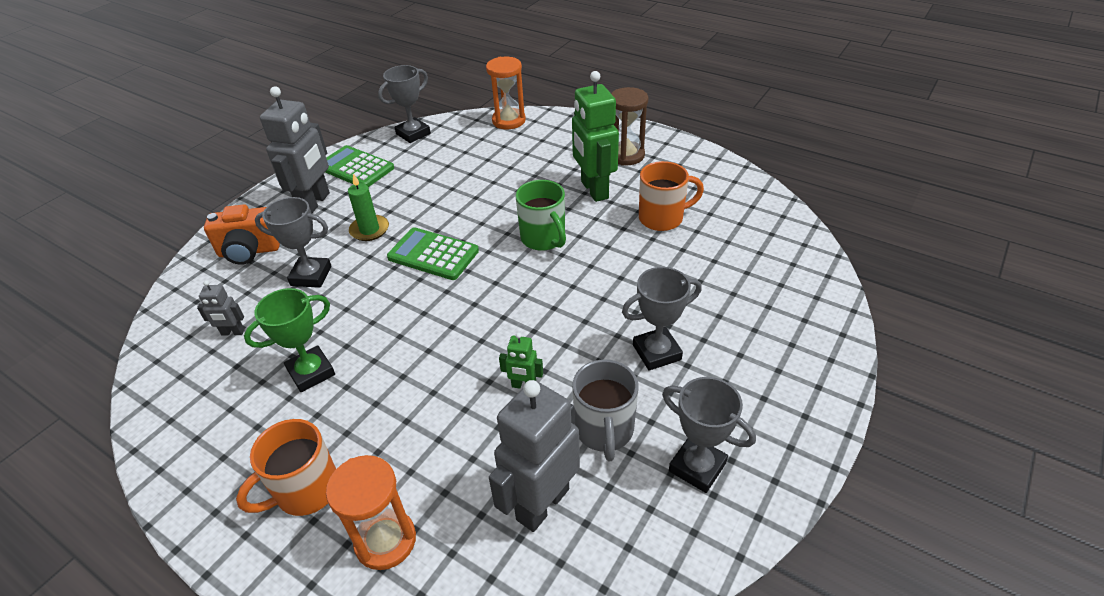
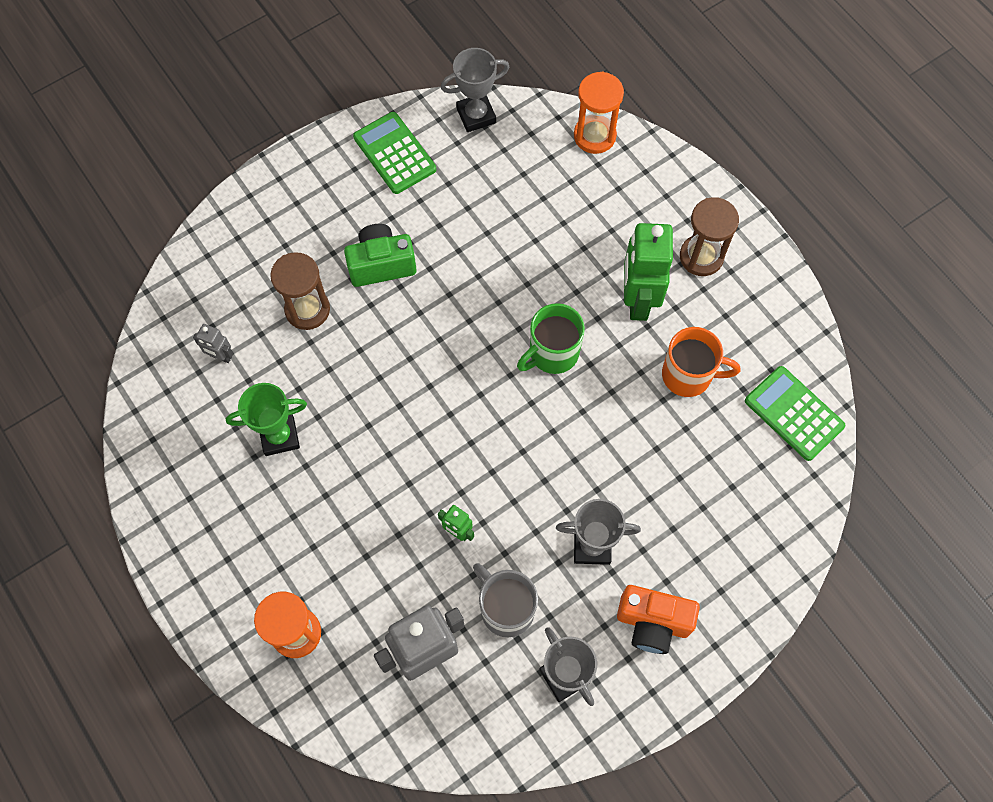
camera: 20 degrees right, 25 degrees up
orange camera [204,204,280,265] -> orange camera moved to [617,585,700,654]
orange mug [236,419,336,516] -> none
grey trophy [255,197,332,288] -> brown hourglass [270,252,330,330]
grey robot [260,87,330,214] -> none
green candle [348,173,389,241] -> green camera [344,224,417,287]
green calculator [387,227,479,280] -> green calculator moved to [745,366,845,461]
green mug [515,180,566,251] -> green mug turned 60 degrees clockwise [517,303,585,374]
grey mug [572,359,639,461] -> grey mug turned 120 degrees clockwise [473,563,538,637]

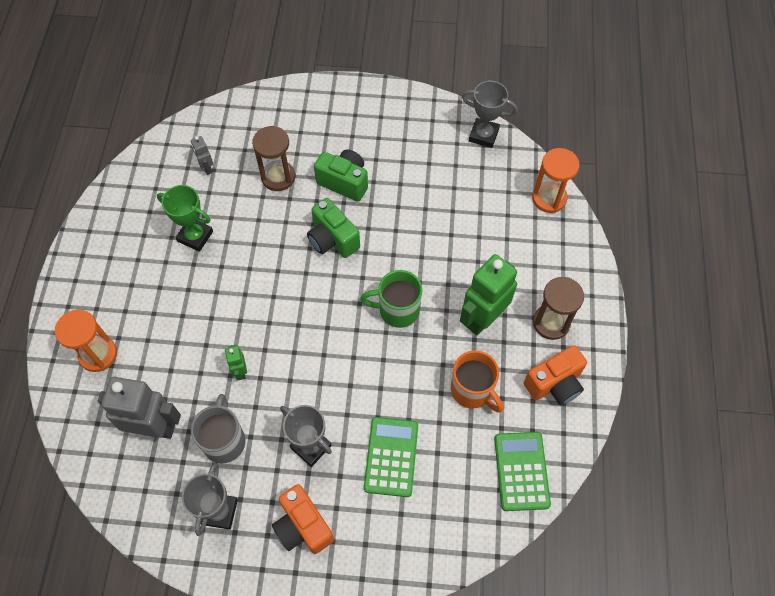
camera: 40 degrees right, 5 degrees down
green calculator [353,112,436,194] -> green calculator moved to [364,417,418,497]
none -> green camera [307,198,360,258]
none -> orange camera [524,345,587,405]

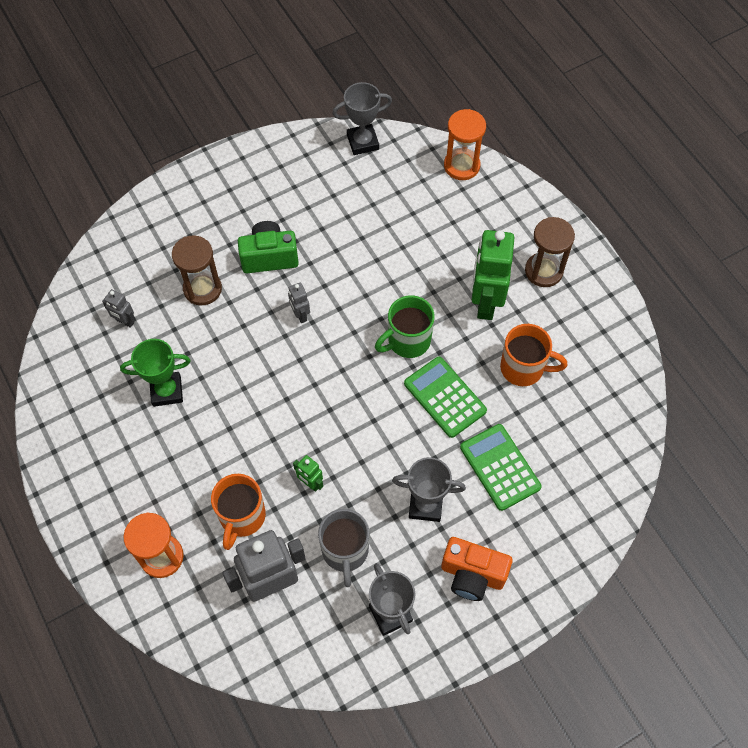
camera: 35 degrees left, 0 degrees up
grey mug [191,394,245,463] -> grey mug turned 150 degrees counterclockwise [318,509,370,587]
green camera [307,198,360,258] -> grey robot [288,283,310,323]
green calculator [494,432,551,511] -> green calculator moved to [404,356,487,438]
orange camera [524,345,587,405] -> none
none -> orange mug [211,474,266,550]

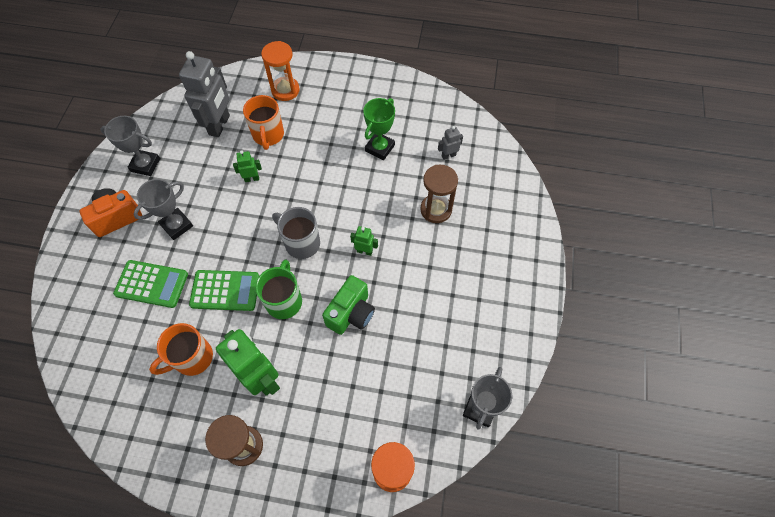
camera: 130 degrees right, 0 degrees up
orange mug [211,474,266,550] -> orange mug turned 150 degrees counterclockwise [243,95,284,150]
green camera [238,221,299,273] -> green camera moved to [322,275,375,335]
grey robot [288,283,310,323] -> green robot [350,226,378,256]
grey mug [318,509,370,587] -> grey mug moved to [272,207,320,259]

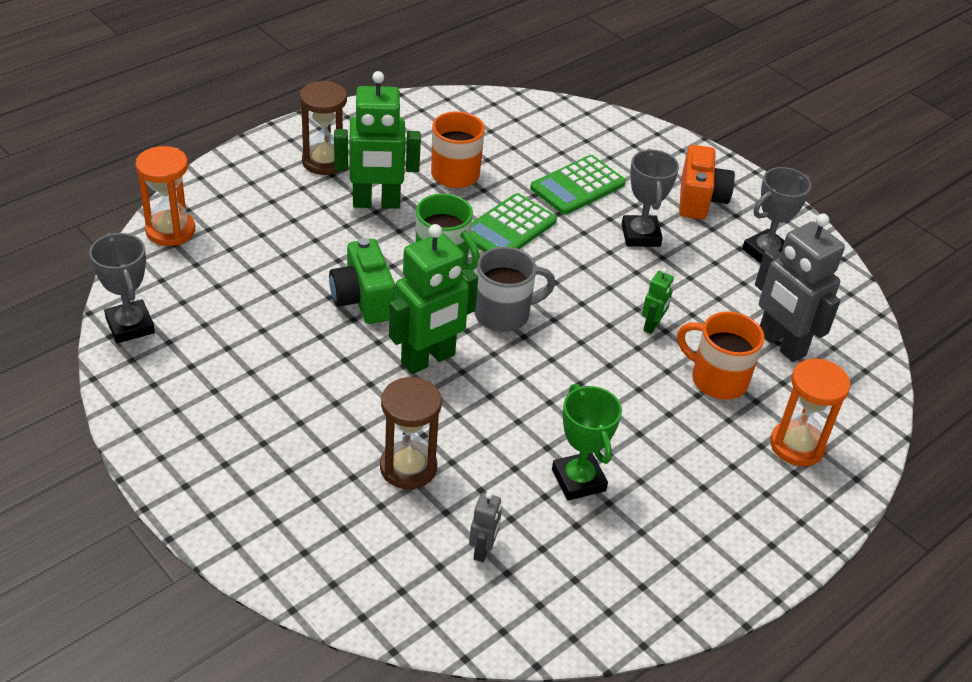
camera: 125 degrees right, 20 degrees down
green robot [350,226,378,256] -> green robot [389,224,478,374], size x2.16

